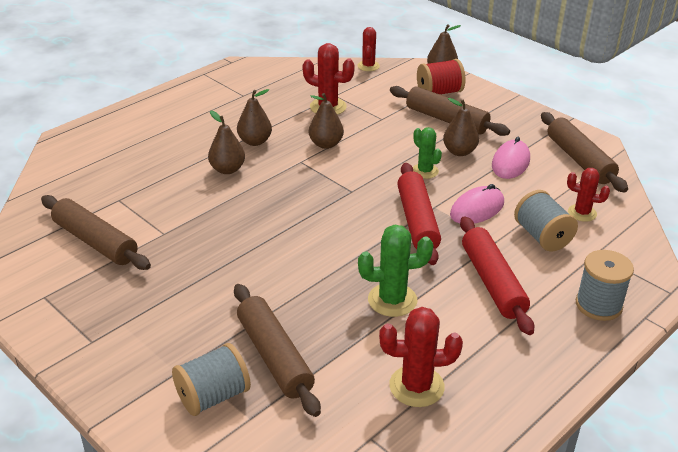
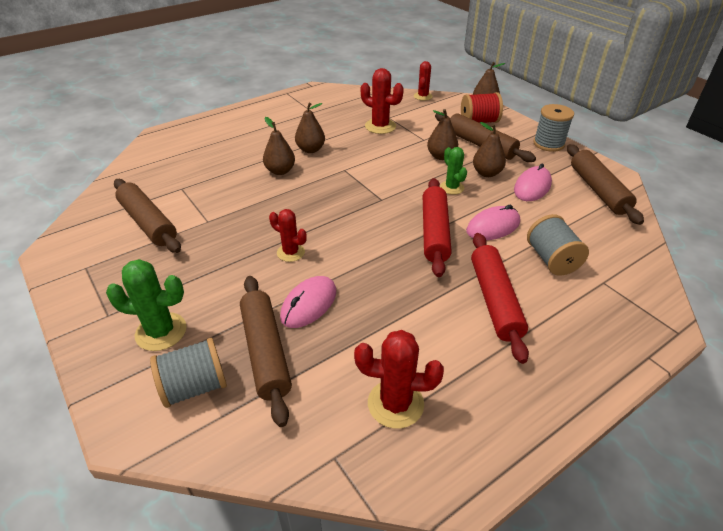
camera: 10 degrees right, 5 degrees up
brown pear [309,93,344,149] -> brown pear moved to [427,109,458,160]
green cactus [358,225,433,317] -> green cactus moved to [106,259,187,351]
red cactus [567,168,610,222] -> red cactus moved to [269,209,307,262]
grey spool [576,250,634,321] -> grey spool moved to [533,104,574,152]
none -> pink mouse [280,276,336,328]

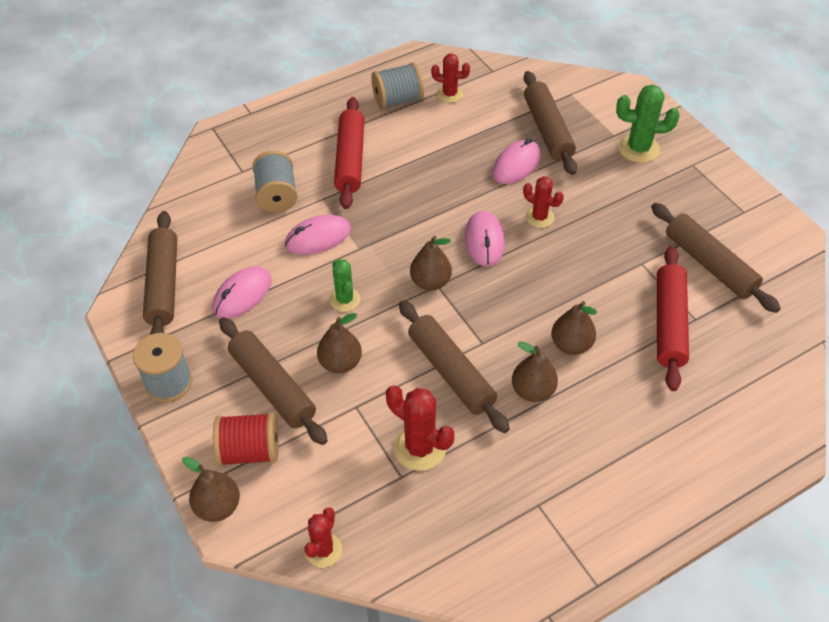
camera: 175 degrees left, 10 degrees up
grey spool [150,338,227,408] -> grey spool moved to [371,62,424,109]
red cactus [354,330,444,429] -> red cactus [431,53,470,103], size x0.66
red rolling pin [423,178,452,277] -> red rolling pin moved to [657,246,689,391]
brown pear [473,122,506,177] -> brown pear moved to [410,236,452,291]
none -> brown rolling pin [399,300,510,433]
none -> pink mouse [465,211,505,266]

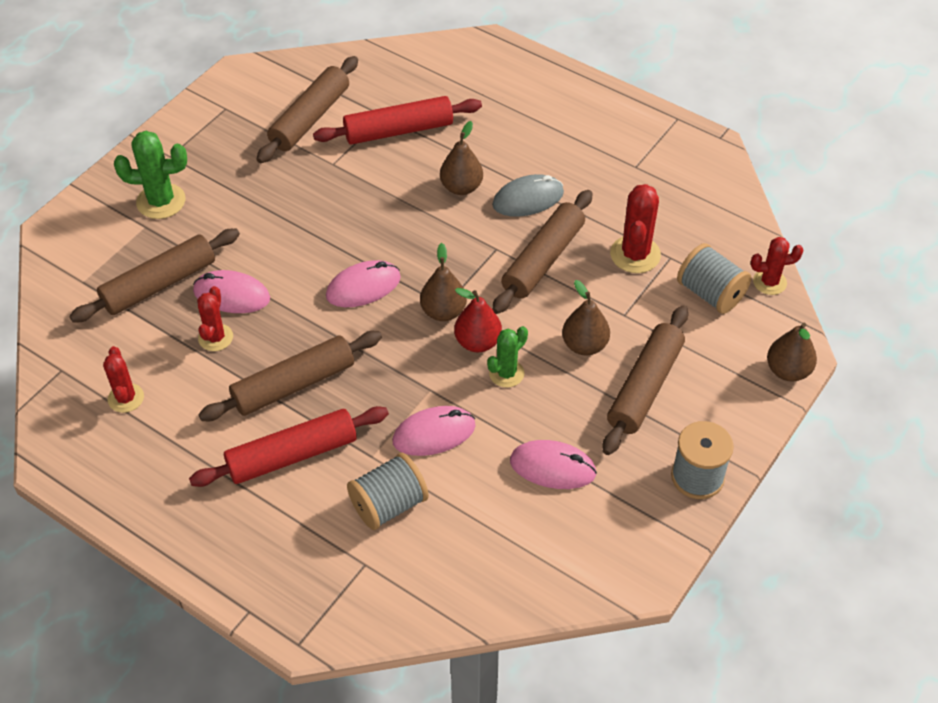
camera: 115 degrees left, 0 degrees up
brown rolling pin [143,211,177,335] -> brown rolling pin moved to [198,331,382,421]
red spool [213,412,279,466] -> none
pink mouse [285,215,351,255] -> pink mouse turned 60 degrees counterclockwise [392,406,476,456]
grey spool [371,62,424,109] -> grey spool moved to [677,243,752,314]
brown pear [512,341,558,402] -> grey mouse [492,174,564,217]
red cactus [523,176,564,228] -> red cactus moved to [197,286,233,351]
green cactus [616,85,680,163] -> green cactus turned 75 degrees counterclockwise [114,131,187,219]
none -> red pear [454,288,502,352]

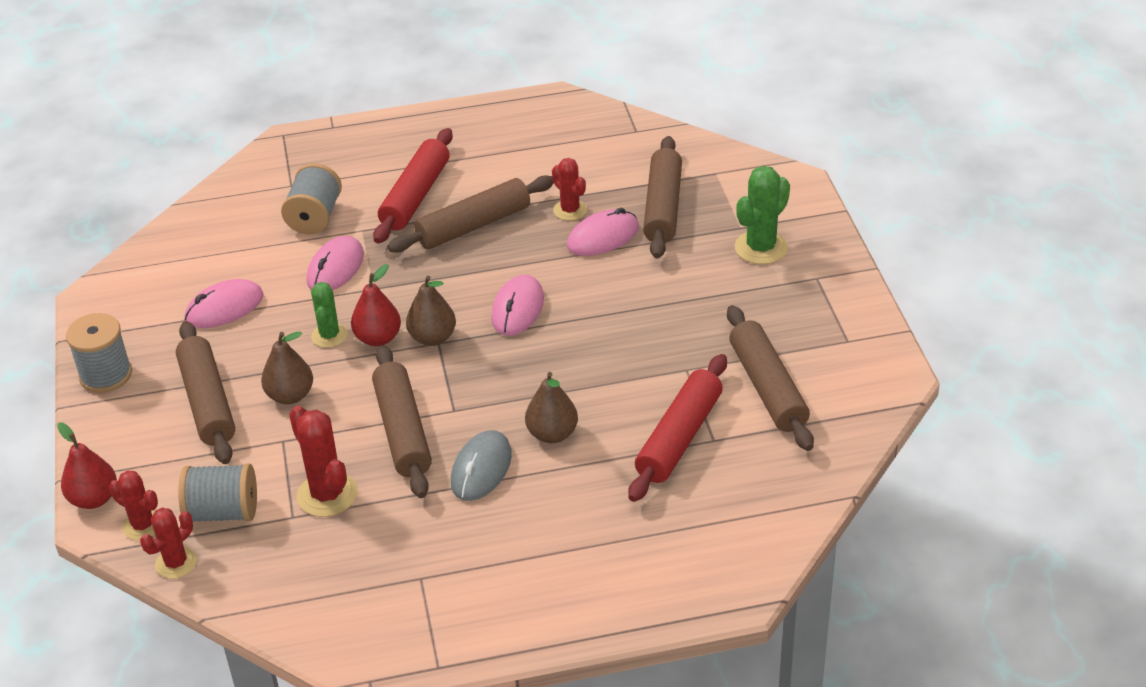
camera: 135 degrees right, 10 degrees down
red cactus [103,346,144,413] -> red cactus moved to [109,470,158,541]
brown rolling pin [198,331,382,421] -> brown rolling pin turned 45 degrees clockwise [387,175,554,253]
brown pear [767,323,817,382] -> red pear [57,422,117,509]

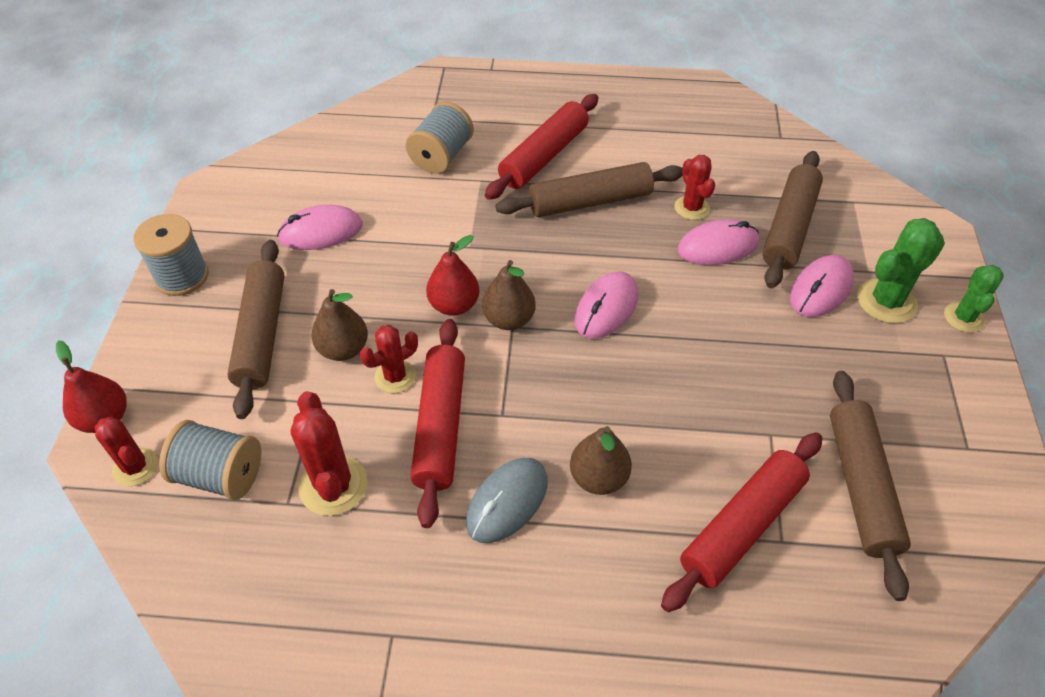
camera: 15 degrees right, 10 degrees up
red cactus [140,508,197,579] -> red cactus moved to [360,325,418,393]
pink mouse [307,236,364,291] -> pink mouse moved to [790,255,854,317]
green cactus [311,282,348,348] -> green cactus moved to [944,265,1004,333]
brown rolling pin [372,345,432,498] -> red rolling pin [410,319,465,528]

